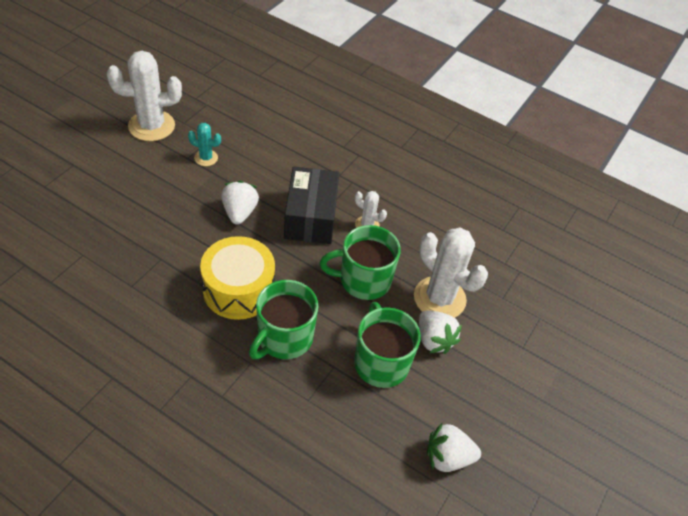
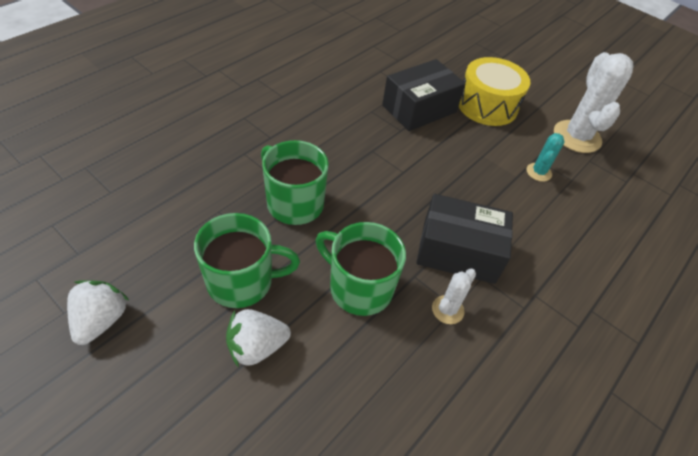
camera: 100 degrees right, 0 degrees up
yellow drum [200,236,275,320] -> yellow drum moved to [459,57,530,126]
white strawberry [221,180,259,225] -> none
green mug [320,225,401,300] -> green mug turned 60 degrees counterclockwise [316,222,406,316]
white cactus [414,228,488,318] -> none
none -> black box [382,59,466,131]

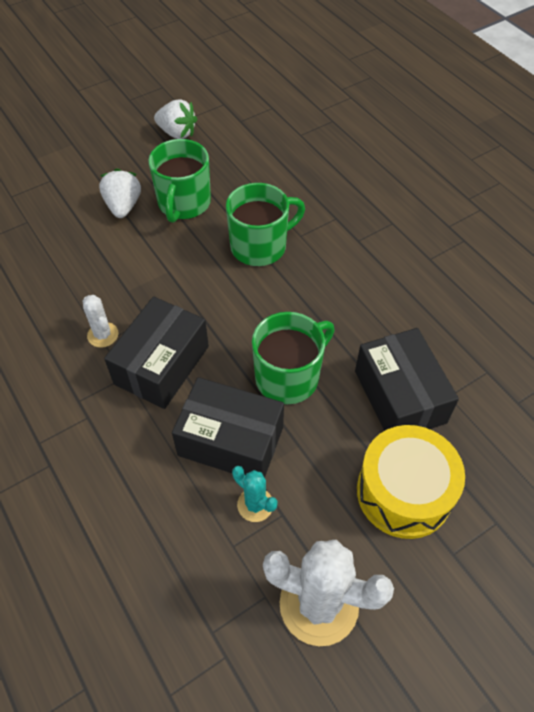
camera: 110 degrees right, 5 degrees up
green mug [316,222,406,316] -> green mug moved to [252,312,335,404]
none -> black box [172,377,284,478]

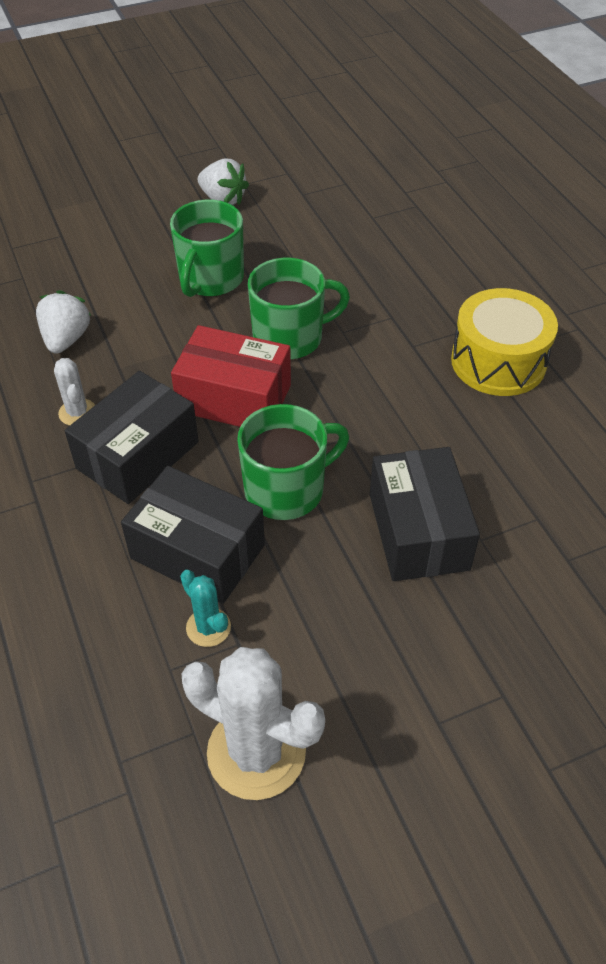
camera: 10 degrees right, 5 degrees down
white strawberry [99,168,141,218] -> white strawberry moved to [36,290,91,354]
yellow drum [357,425,465,539] -> yellow drum moved to [451,288,558,396]
none -> red box [171,325,291,427]

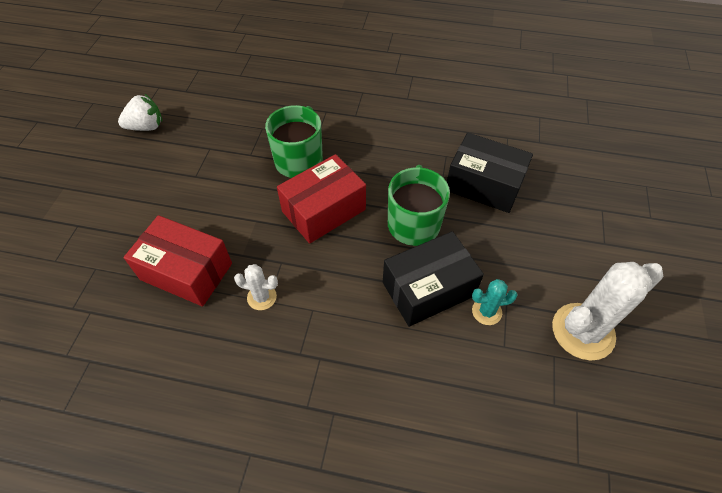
camera: 55 degrees left, 5 degrees up
white strawberry [36,290,91,354] -> red box [124,215,232,306]
black box [65,371,199,504] -> none
green mug [170,200,244,297] -> none
yellow drum [451,288,558,396] -> none

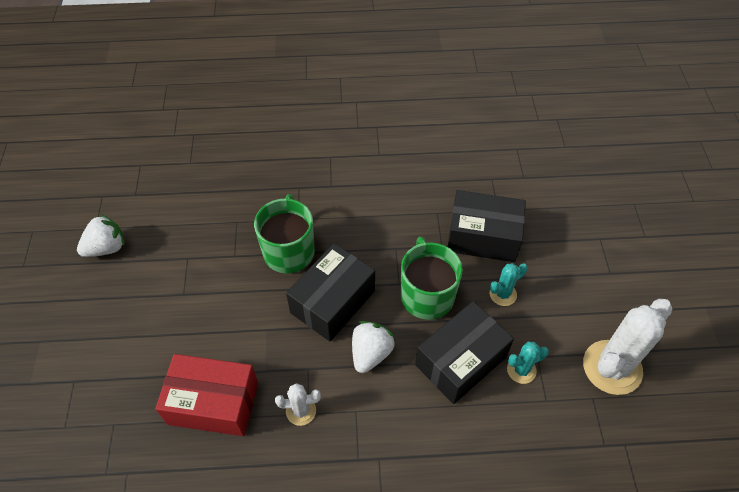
camera: 15 degrees left, 0 degrees up
red box [277,154,366,244] -> black box [286,243,375,341]
none -> white strawberry [352,321,395,373]
none -> turquoise cactus [490,263,528,306]

